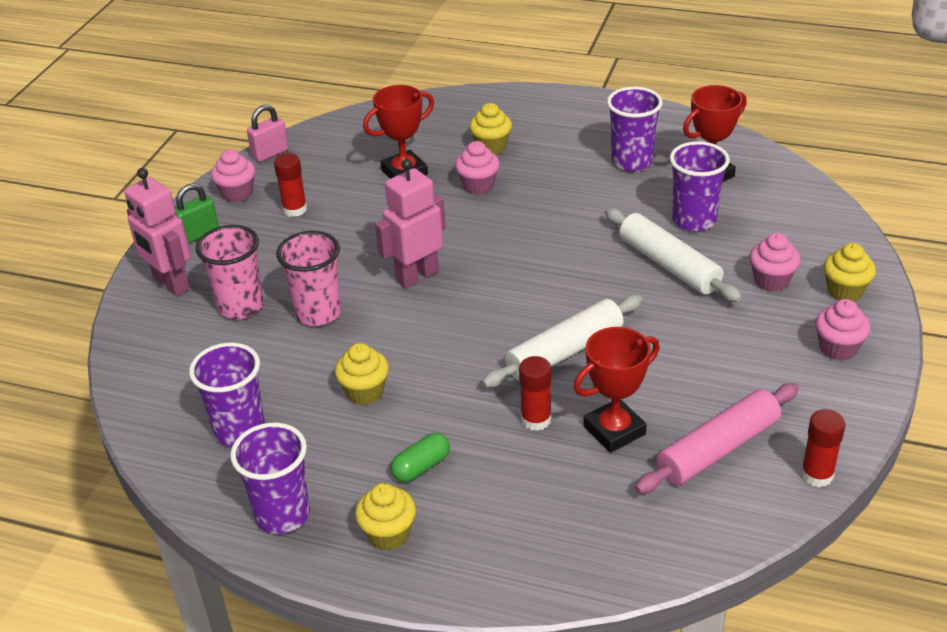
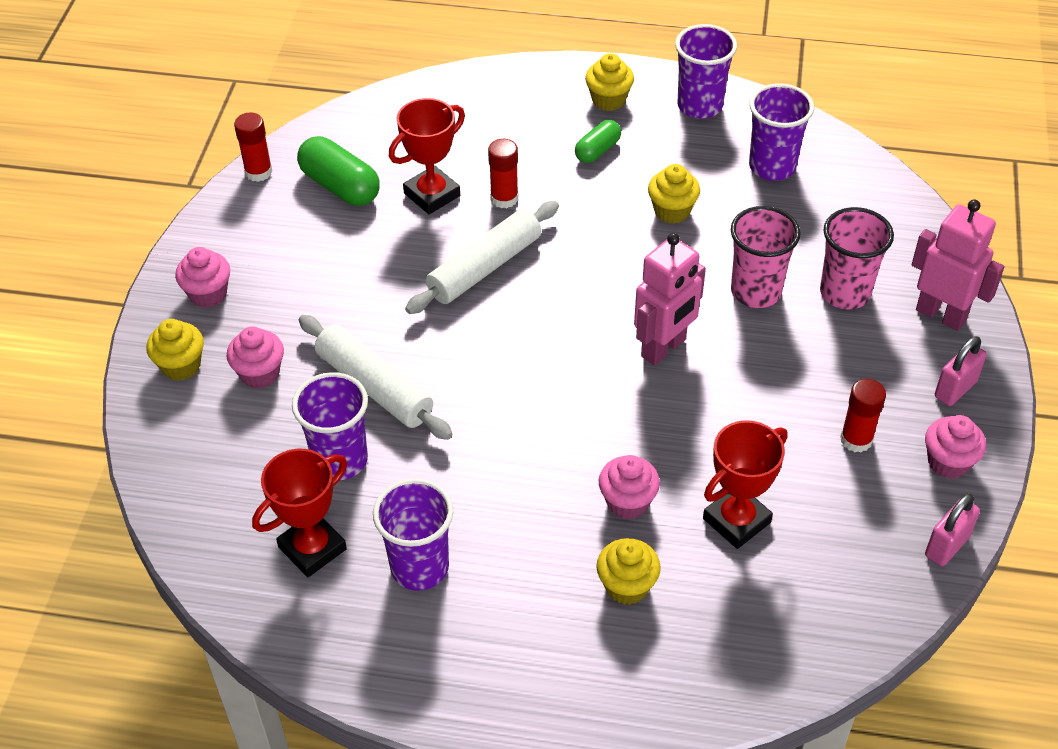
camera: 170 degrees right, 10 degrees up
green padlock [175,183,219,243] -> pink padlock [935,336,987,406]
pink rolling pin [635,383,799,493] -> green capsule [297,136,380,206]

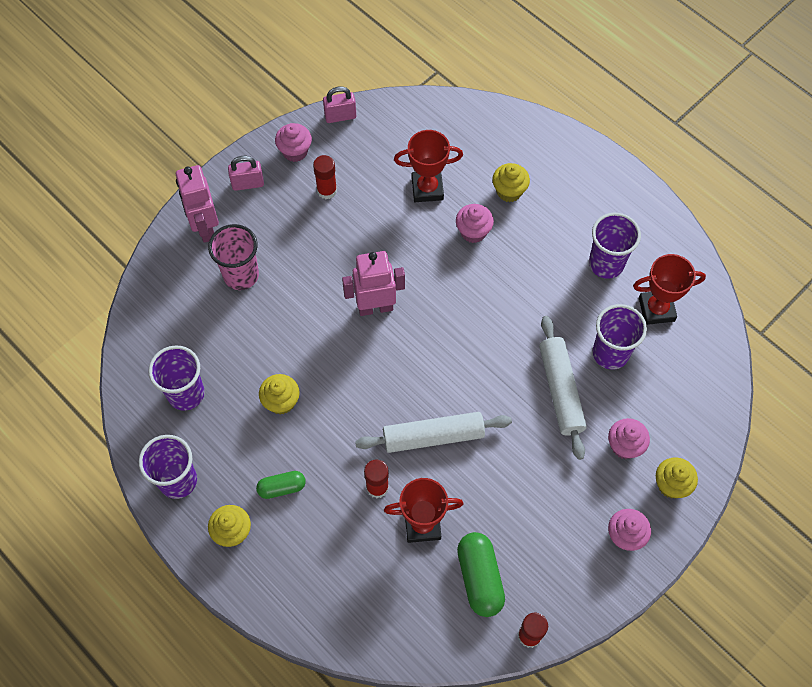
camera: 145 degrees left, 15 degrees up
pink cup [731,206,801,308] -> none

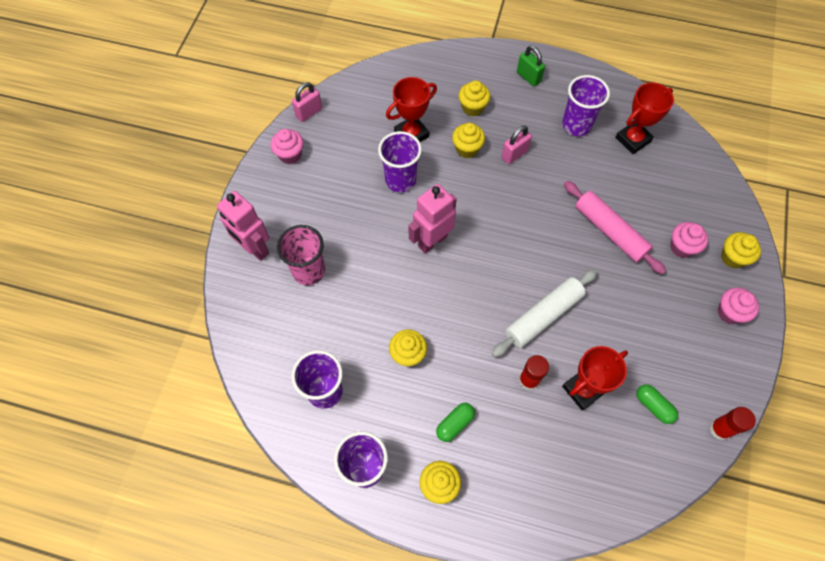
camera: 30 degrees left, 0 degrees up
pink padlock [228,156,264,191] -> pink padlock moved to [501,126,532,164]
red glue stick [313,155,337,199] -> none
pink cupcake [456,204,494,243] -> yellow cupcake [452,123,485,158]
green capsule [457,532,505,617] -> green capsule [636,384,678,424], size x0.61
white rolling pin [539,316,587,460] -> pink rolling pin [564,181,666,274]
purple cup [593,304,647,370] -> purple cup moved to [378,131,422,193]
none -> green padlock [517,46,545,87]

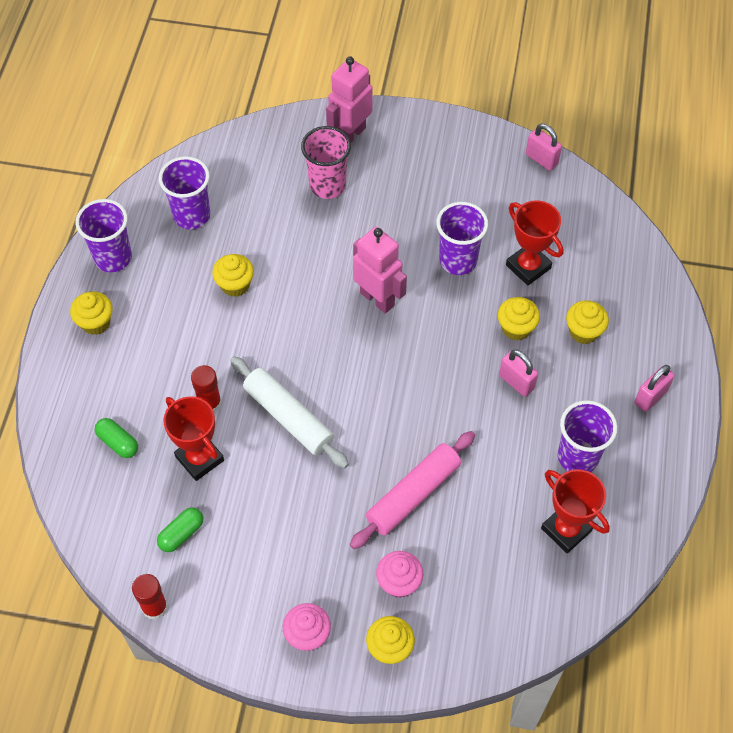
camera: 85 degrees right, 5 degrees down
pink cupcake [270,129,304,164] -> none
green capsule [436,403,475,442] -> green capsule moved to [95,418,138,458]
green padlock [517,46,545,87] -> pink padlock [635,365,675,412]

